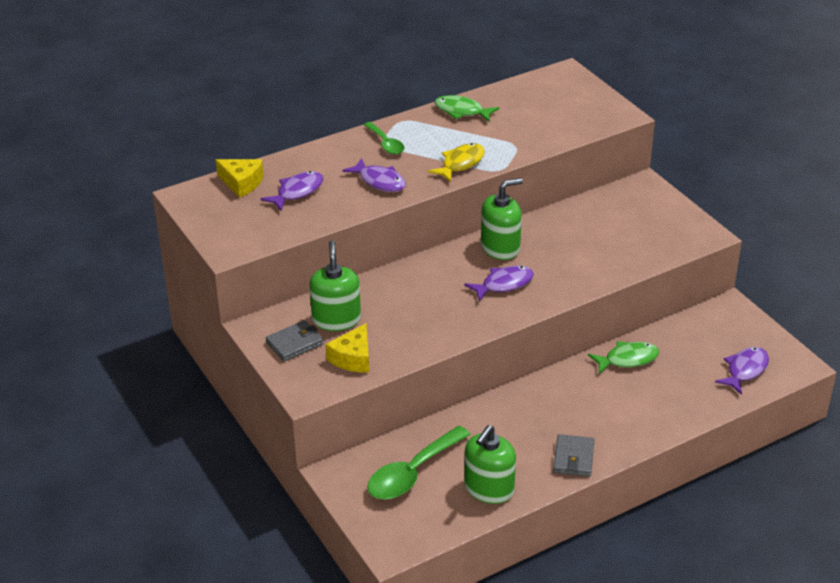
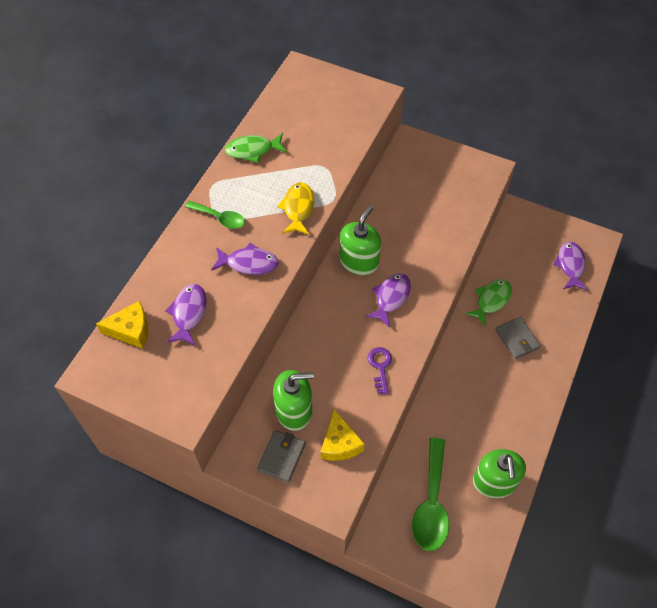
camera: 35 degrees left, 20 degrees up
green soap dispenser [309,241,361,331] -> green soap dispenser turned 120 degrees clockwise [273,370,314,431]
grey wallet [553,434,594,477] -> grey wallet moved to [495,317,541,359]
none -> purple key [368,347,392,394]

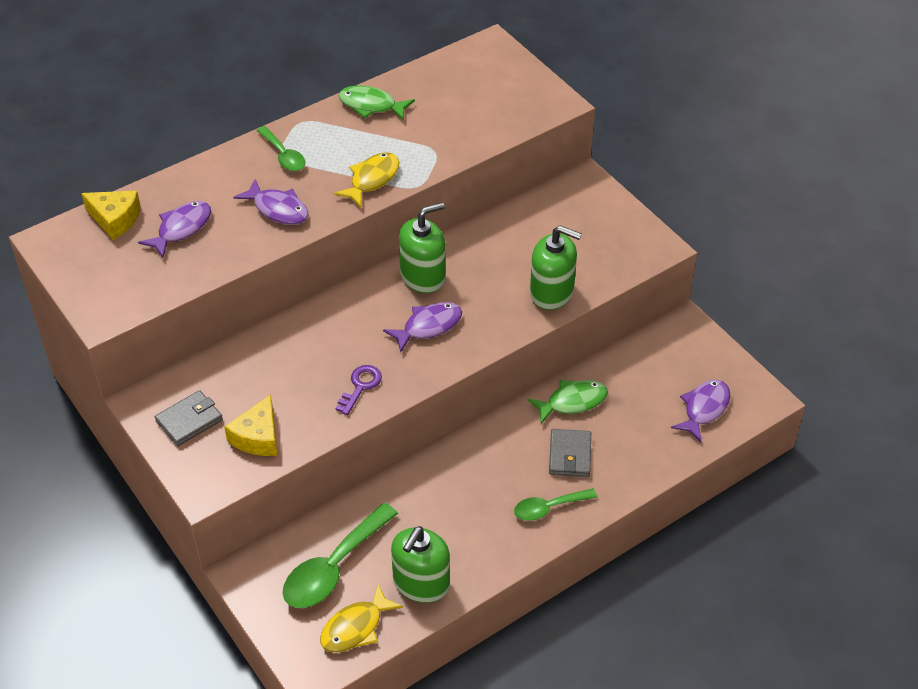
camera: 30 degrees right, 10 degrees down
green soap dispenser [273,370,314,431] -> green soap dispenser moved to [530,225,582,310]
none -> yellow fish [320,584,403,652]
none -> green spoon [514,488,597,521]

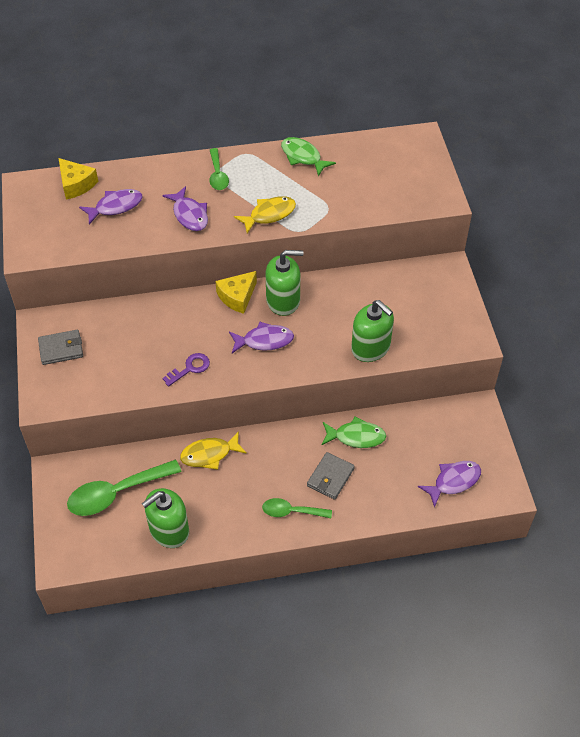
camera: 25 degrees right, 5 degrees up
yellow cheese [224,395,277,456] -> yellow cheese moved to [215,271,257,314]
yellow fish [320,584,403,652] -> yellow fish moved to [180,431,247,470]

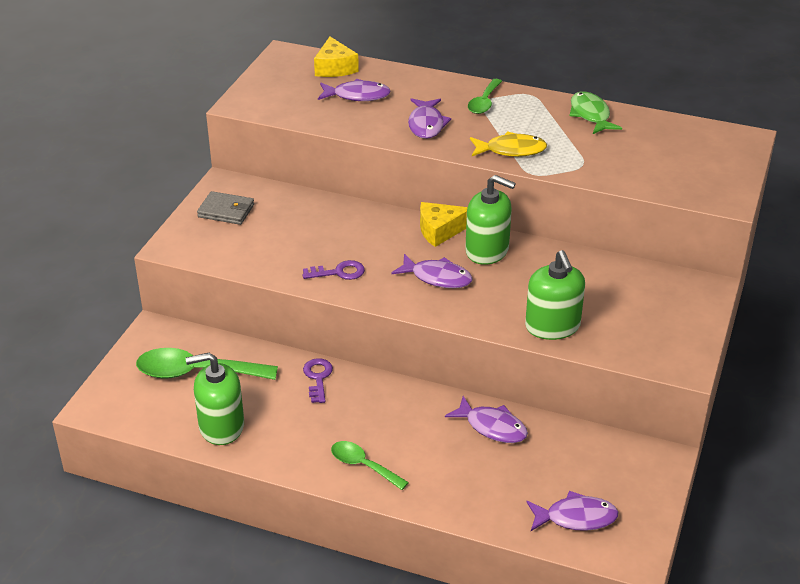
camera: 30 degrees right, 15 degrees down
yellow fish [180,431,247,470] -> purple key [303,358,333,403]
grey wallet [307,452,355,500] -> none
green fish [322,417,386,448] -> purple fish [445,396,528,443]

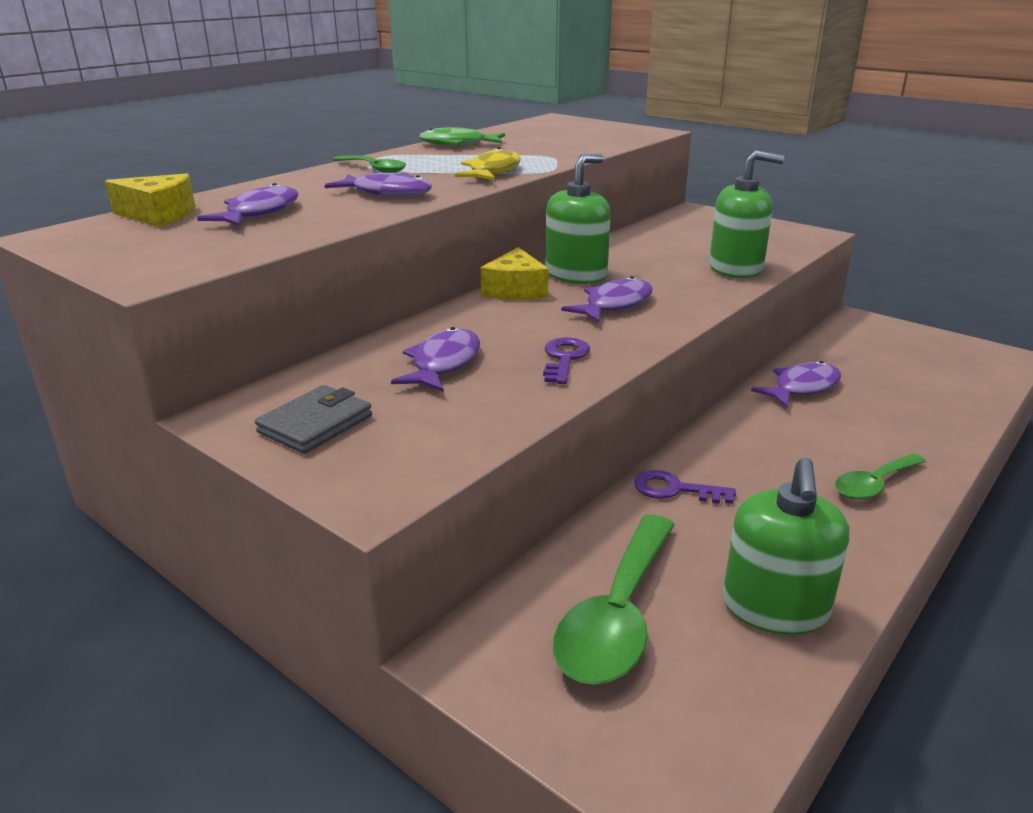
camera: 70 degrees left, 10 degrees down
purple fish [526,491,619,531] -> purple fish moved to [391,327,480,392]

